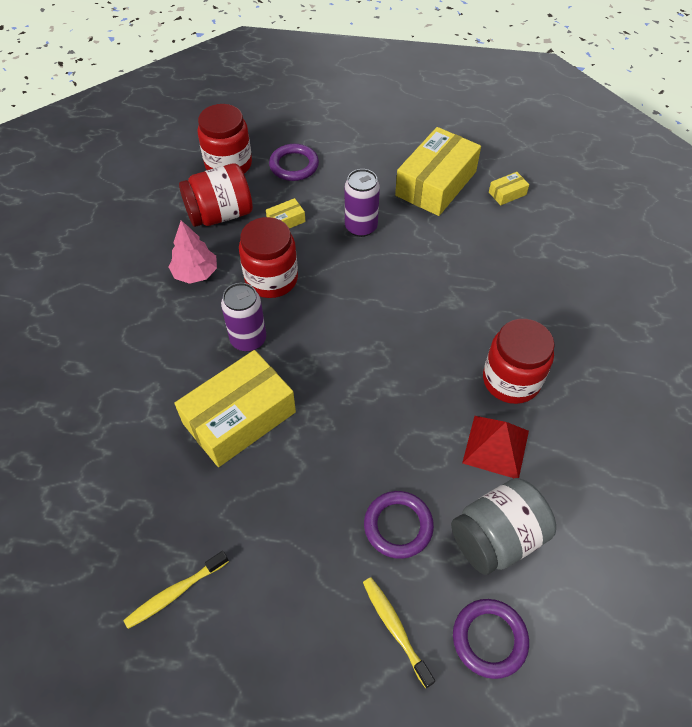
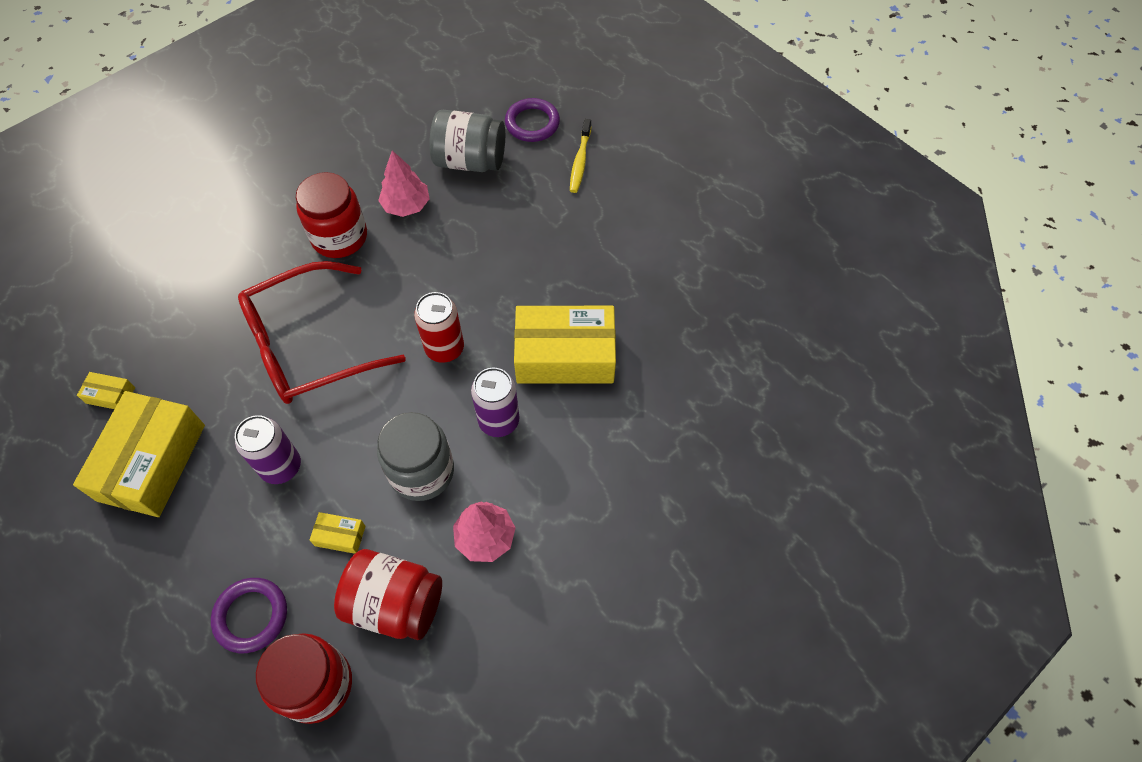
camera: 140 degrees left, 5 degrees up
yellow toothbrush [123,551,229,629] -> none
red jar [239,217,298,298] -> grey jar [377,412,454,501]
purple ring [364,491,434,559] -> none
yellow box [395,127,481,216] -> yellow box turned 60 degrees counterclockwise [73,391,205,517]
red pyramid [462,416,529,478] -> pink tree [378,150,429,217]
none -> red glasses [238,261,406,404]
none -> red can [414,292,464,363]

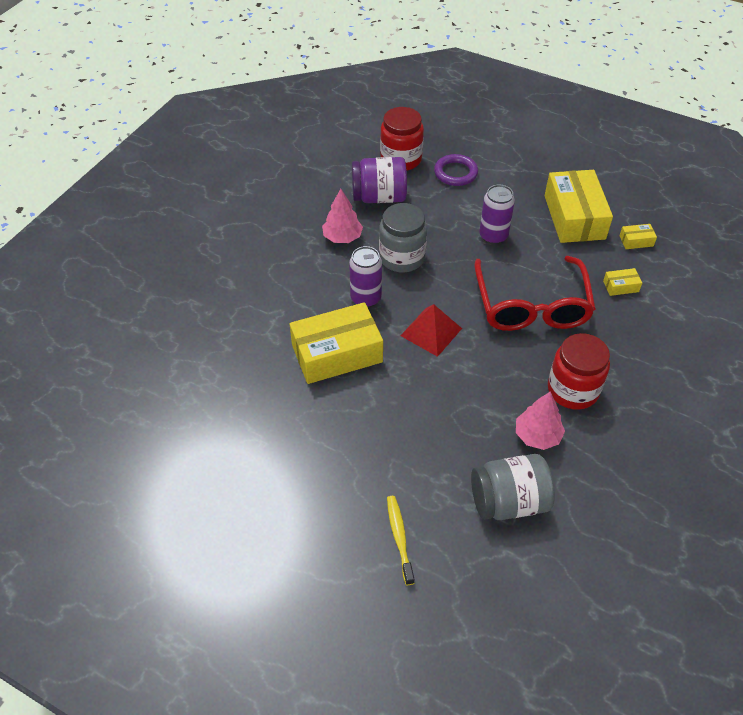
camera: 160 degrees right, 10 degrees down
red glasses [238,261,406,404] -> red glasses turned 135 degrees clockwise [474,256,596,331]
yellow box [310,512,365,554] -> yellow box moved to [603,268,642,296]
red jar [334,549,442,640] -> purple jar [352,157,407,203]
red can [414,292,464,363] -> red pyramid [400,304,462,357]
purple ring [505,98,560,142] -> none

